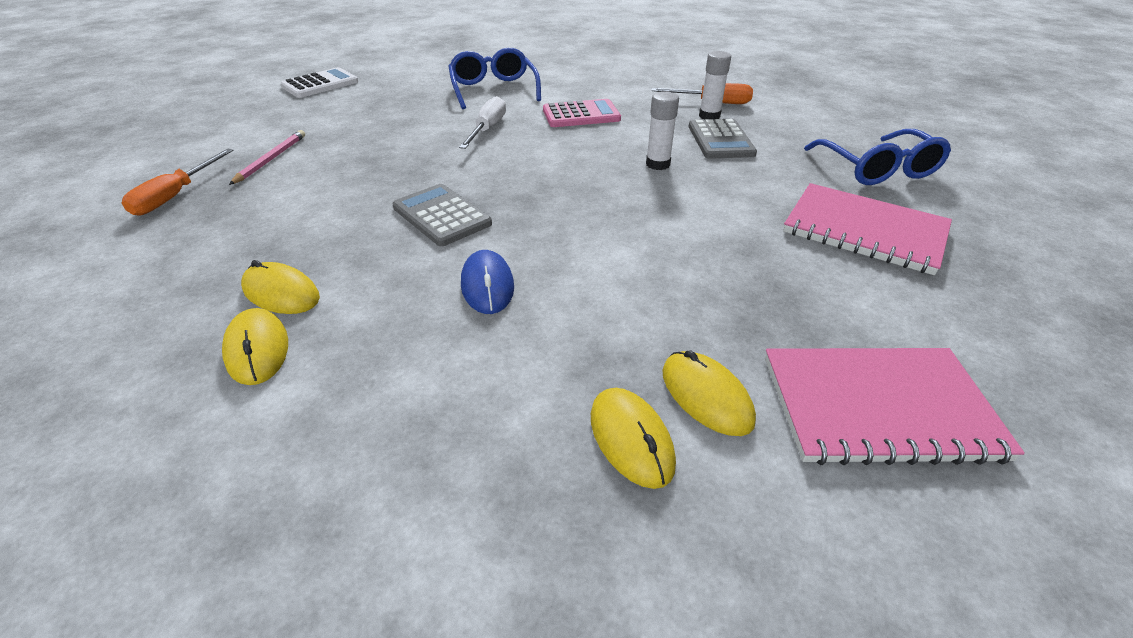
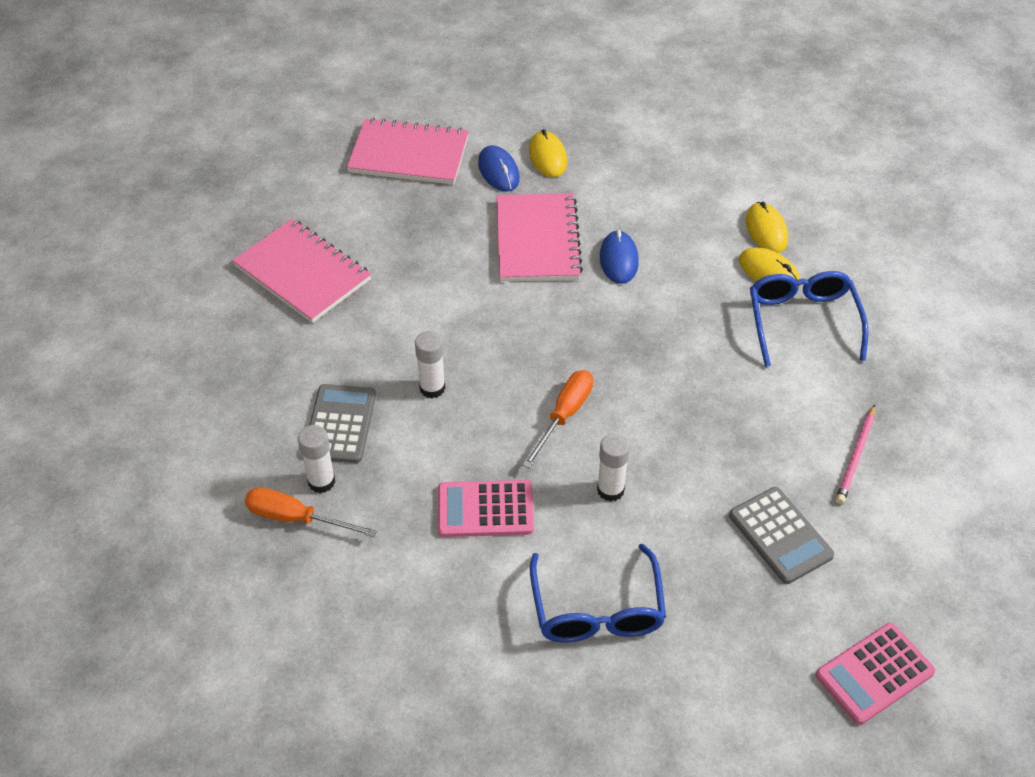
camera: 170 degrees left, 10 degrees up
orange screwdriver [122,149,234,216] -> orange screwdriver moved to [522,370,593,468]
white calculator [281,67,358,98] -> pink calculator [816,623,935,725]
grey calculator [392,184,492,246] -> grey calculator moved to [729,487,835,584]
white screwdriver [459,96,506,149] -> white glue stick [597,433,630,502]
yellow mouse [662,350,756,436] -> blue mouse [478,145,520,192]
blue glasses [804,129,951,185] -> blue glasses moved to [750,271,869,367]
none -> pink notebook [496,193,583,282]

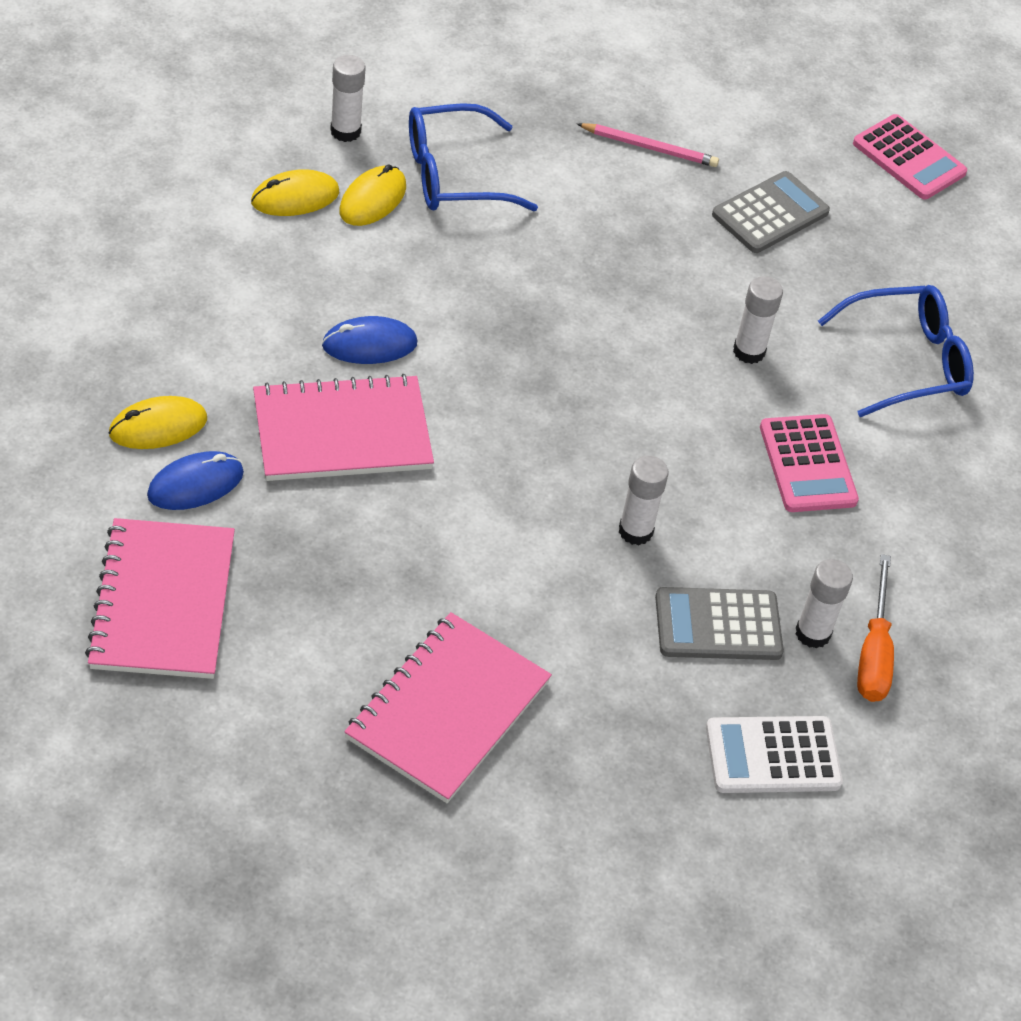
camera: 105 degrees left, 0 degrees up
orange screwdriver [522,370,593,468] -> none
none -> white glue stick [330,55,366,142]
none -> white calculator [706,716,843,793]

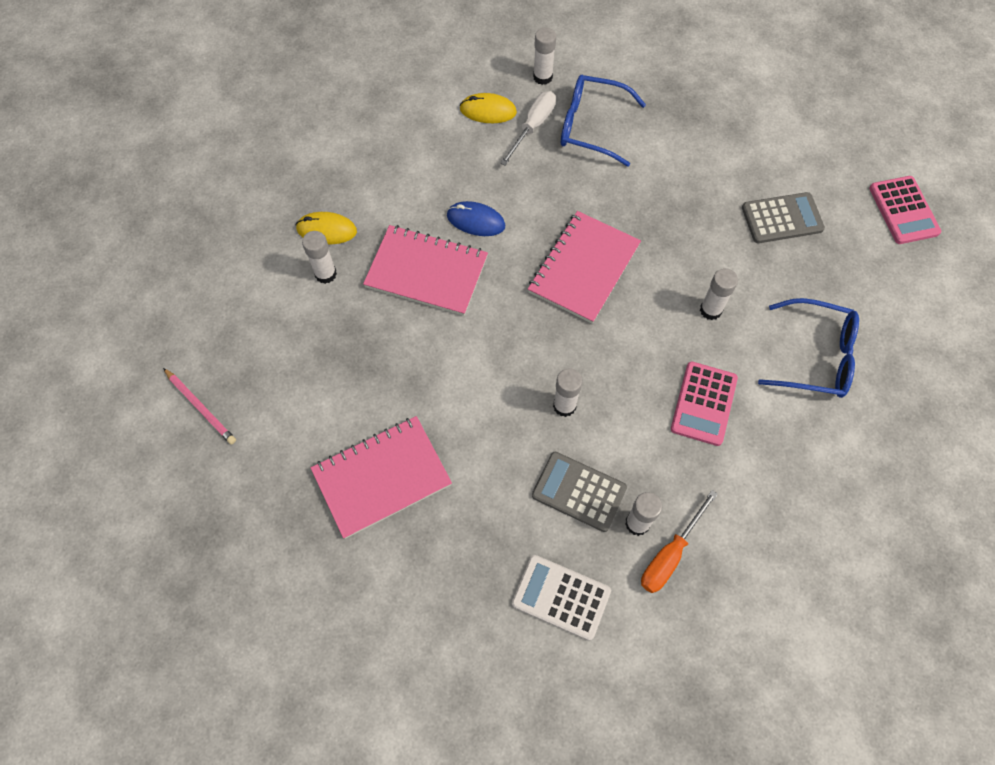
camera: 35 degrees right, 15 degrees up
pink notebook [85,518,235,679] -> pink notebook moved to [528,211,641,324]
blue mouse [147,451,244,510] -> white glue stick [302,231,337,284]
yellow mouse [339,164,406,226] -> white screwdriver [500,91,556,166]
pink pencil [577,123,719,167] -> pink pencil moved to [163,368,236,445]

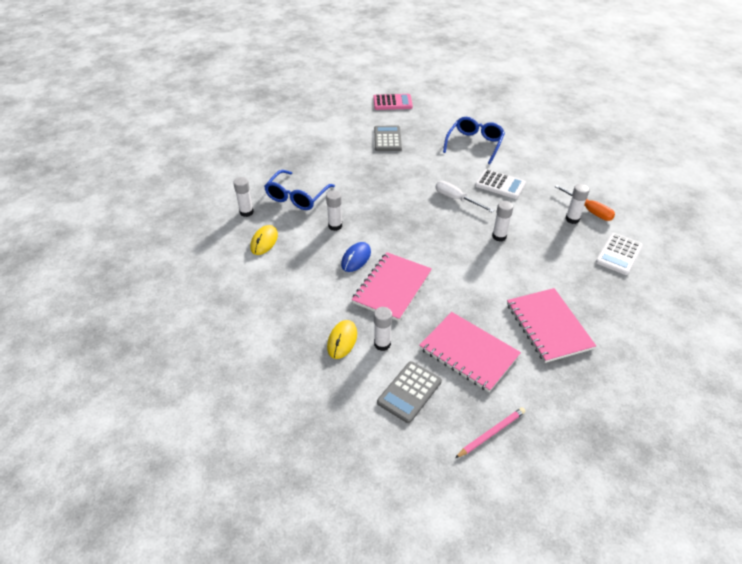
camera: 80 degrees left, 20 degrees down
white screwdriver [500,91,556,166] -> white screwdriver moved to [435,181,494,212]
pink notebook [528,211,641,324] -> pink notebook moved to [419,312,521,392]
grey calculator [532,452,627,532] -> grey calculator moved to [377,361,442,423]
pink calculator [671,361,738,446] -> white calculator [475,169,526,199]
white glue stick [700,268,738,320] -> white glue stick moved to [326,190,342,231]

